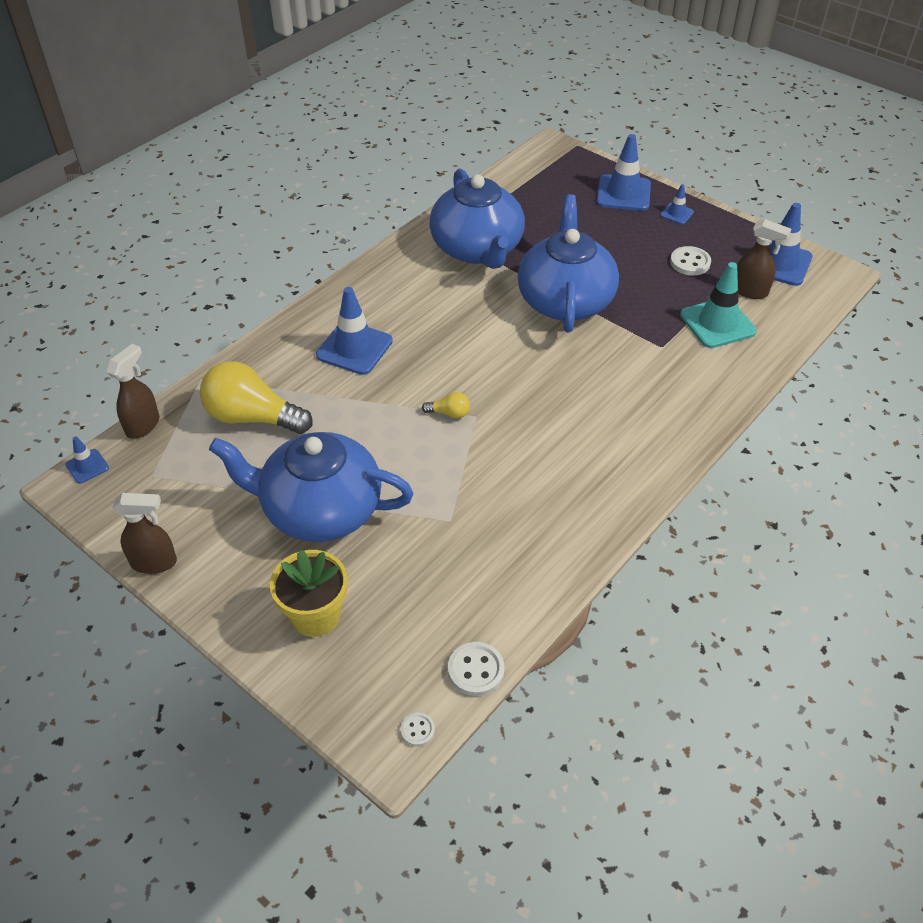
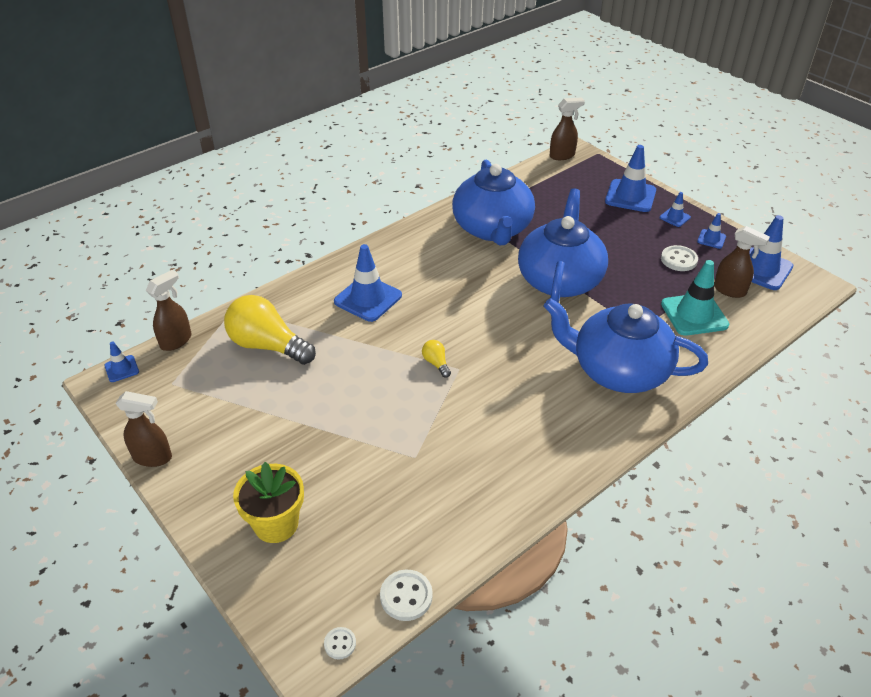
camera: 10 degrees right, 5 degrees down
blue teapot [209,432,413,542] -> blue teapot moved to [544,298,708,393]
yellow light bulb [422,392,470,418] -> yellow light bulb turned 135 degrees counterclockwise [422,340,451,378]
none -> brown spray bottle [550,97,585,160]
none -> blue traffic cone [697,213,726,249]

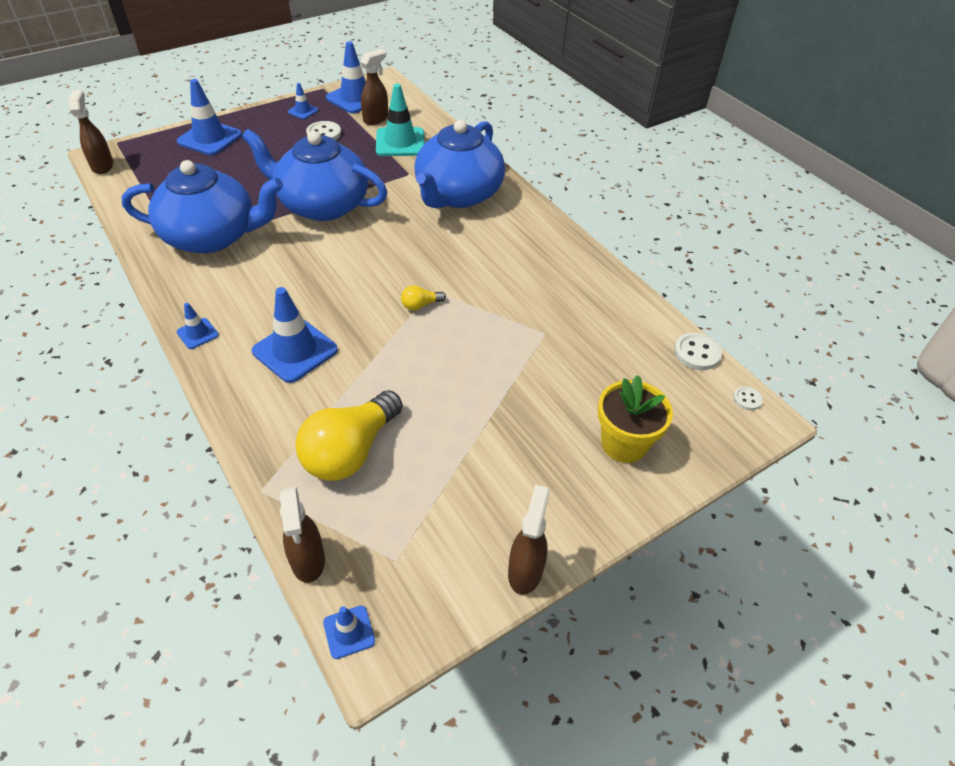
camera: 85 degrees left, 5 degrees up
brown spray bottle [146,270,192,351] -> brown spray bottle turned 150 degrees counterclockwise [280,487,325,583]
blue traffic cone [660,192,691,227] -> blue traffic cone moved to [177,303,219,349]

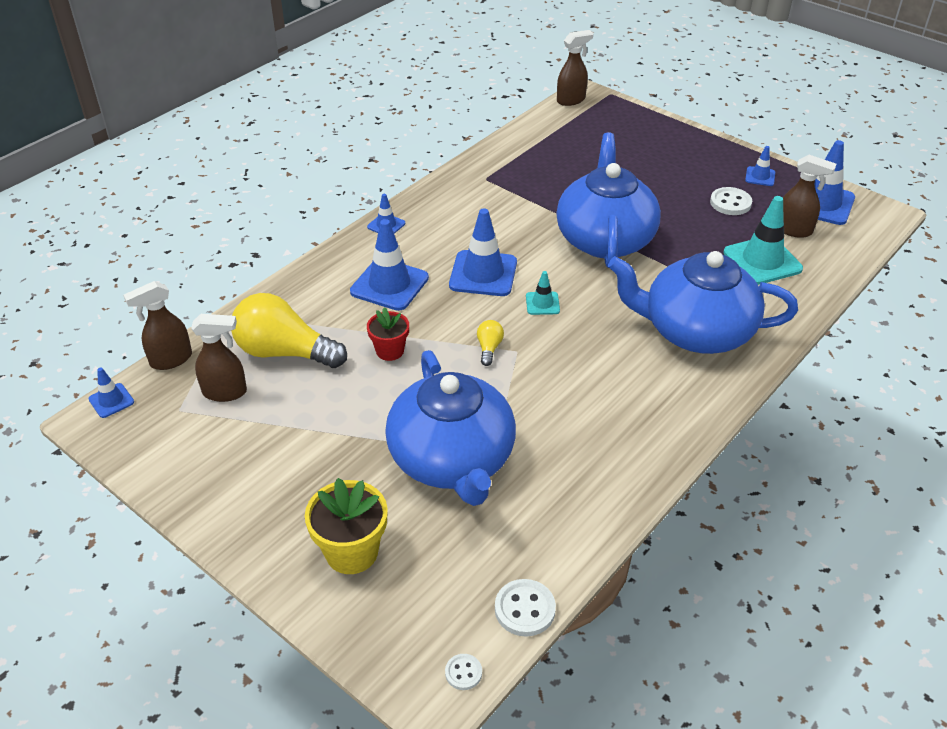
camera: 75 degrees right, 5 degrees down
blue teapot [122,160,283,254] -> blue teapot moved to [385,350,516,506]
blue traffic cone [177,79,242,155] -> blue traffic cone moved to [449,208,517,296]
yellow light bulb [401,285,446,310] -> yellow light bulb turned 45 degrees clockwise [477,320,504,366]
brown spray bottle [508,484,550,595] -> brown spray bottle moved to [191,314,247,402]
none -> red flower pot [367,307,409,361]
none -> turquoise traffic cone [526,271,560,315]

